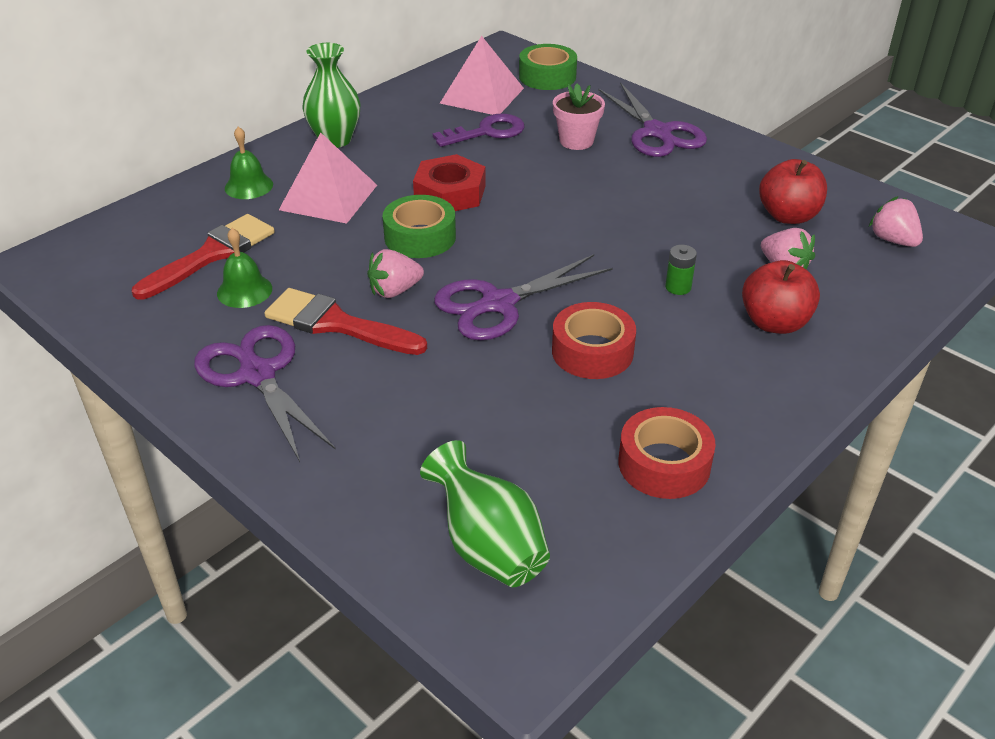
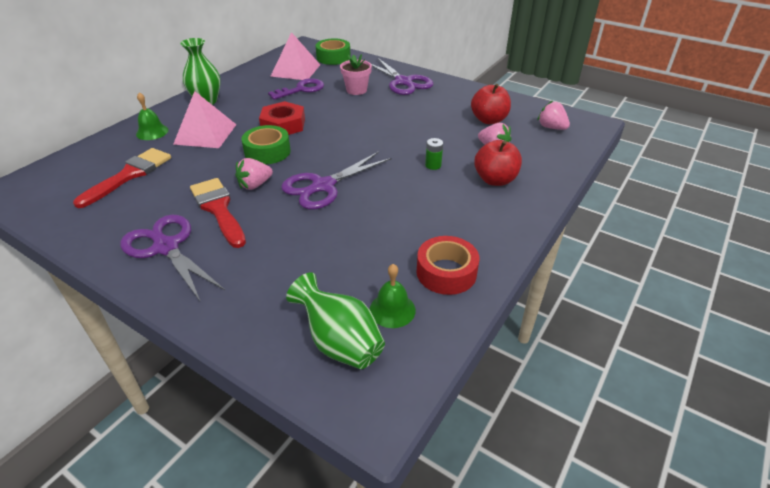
camera: 10 degrees left, 0 degrees up
green bell [217,228,272,308] -> green bell moved to [369,264,416,328]
red brush [264,288,427,355] -> red brush turned 45 degrees clockwise [190,178,246,248]
red tape [552,302,636,379] -> none

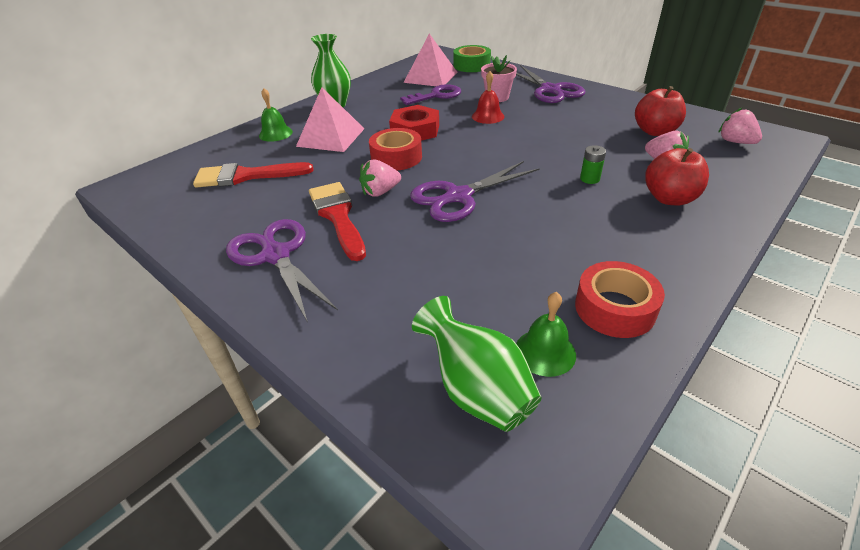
camera: 10 degrees right, 0 degrees up
red brush [73,148,171,208] -> red brush turned 135 degrees counterclockwise [193,162,313,188]
green tape [242,125,291,164] -> red tape [369,128,422,170]
none -> red bell [472,71,504,124]

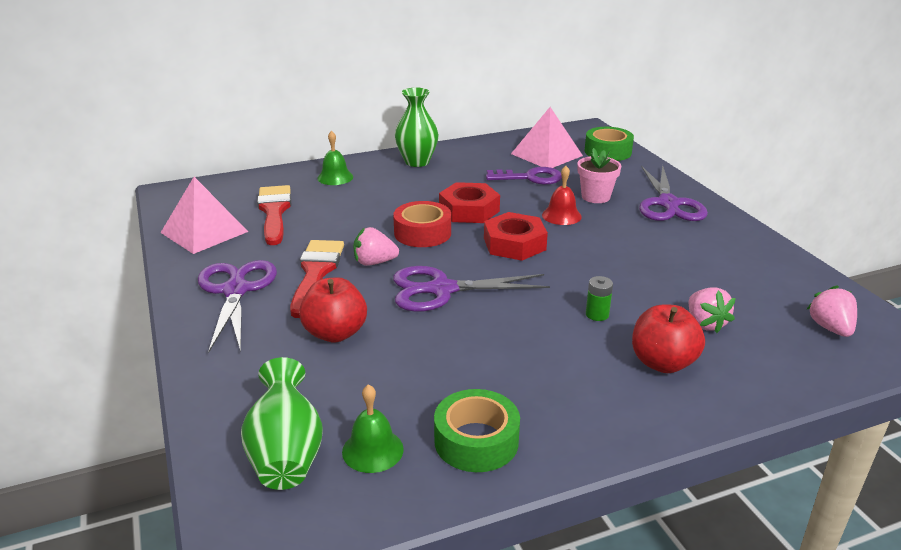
camera: 25 degrees right, 10 degrees down
red brush [193,162,313,188] -> red brush turned 60 degrees clockwise [257,185,291,245]
pink pyramid [296,87,364,152] -> pink pyramid moved to [160,177,248,254]
red tape [575,261,665,338] -> green tape [434,389,520,472]
red apple [635,86,686,136] -> red apple moved to [299,277,367,343]
none -> red nut [484,212,548,261]

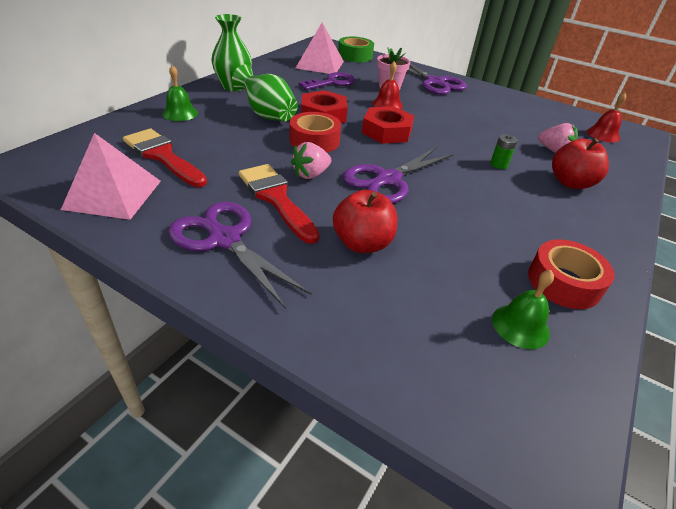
camera: 40 degrees left, 10 degrees up
green vase [241,357,323,490] -> green vase moved to [232,65,298,121]
green tape [434,389,520,472] -> red tape [528,239,615,309]
pink strawberry [807,285,857,337] -> red bell [587,92,626,143]

